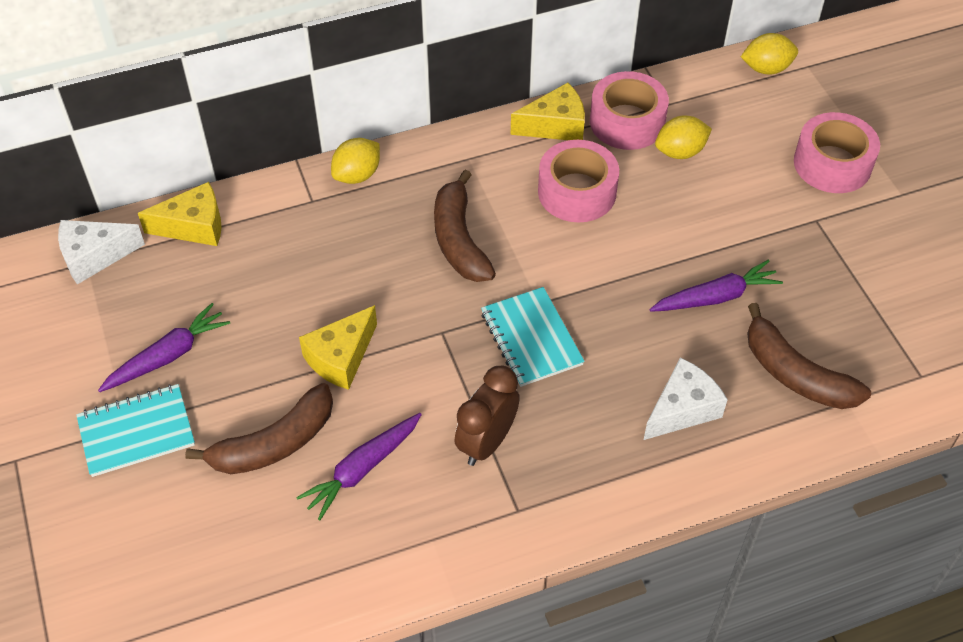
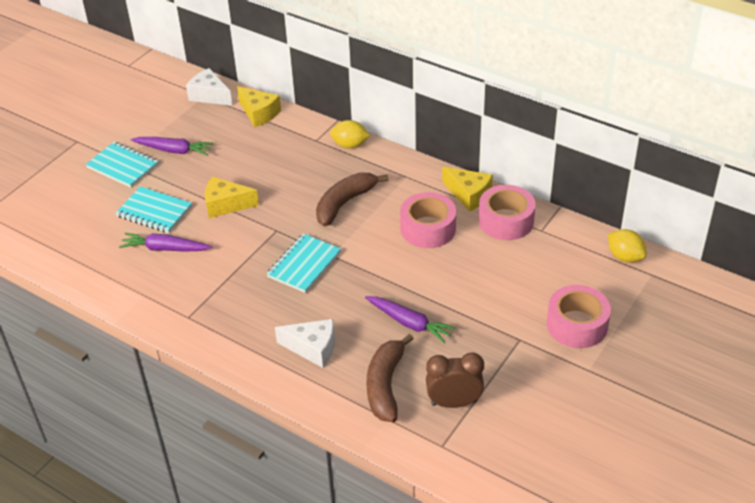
camera: 55 degrees right, 10 degrees down
brown banana [185,383,333,474] -> turquoise notebook [116,186,192,233]
brown clock [455,366,520,466] -> brown clock moved to [426,353,484,408]
yellow lemon [655,115,712,159] -> none

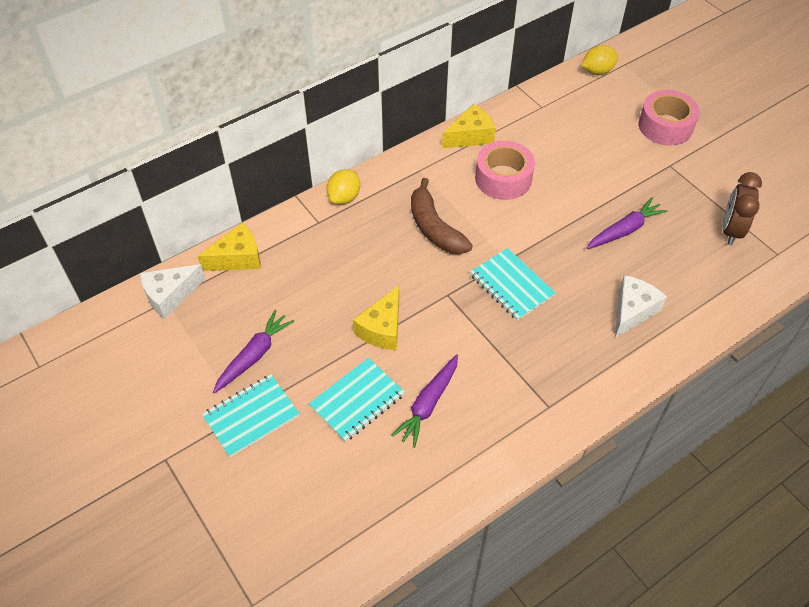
camera: 70 degrees left, 10 degrees up
brown banana [366,334,413,422] -> none
pink tape [479,185,536,240] -> none

